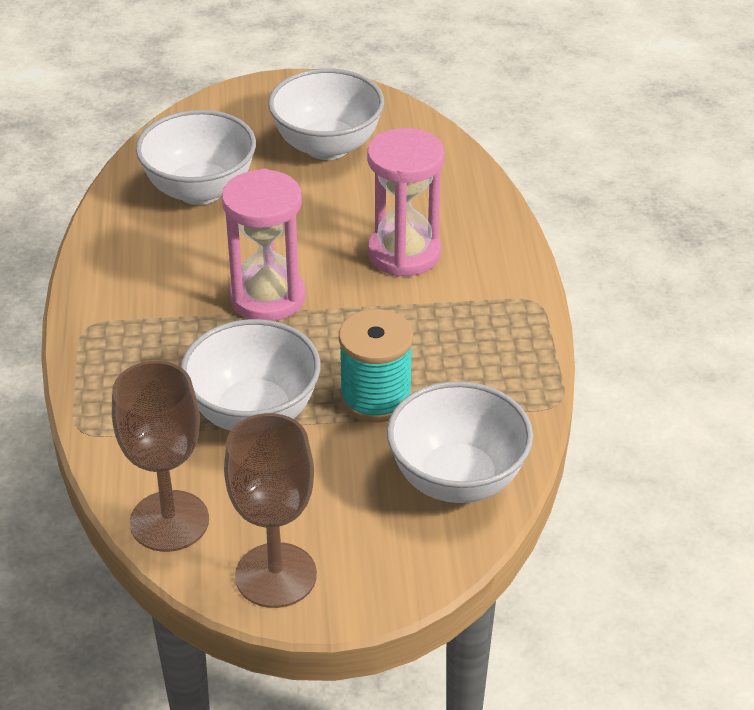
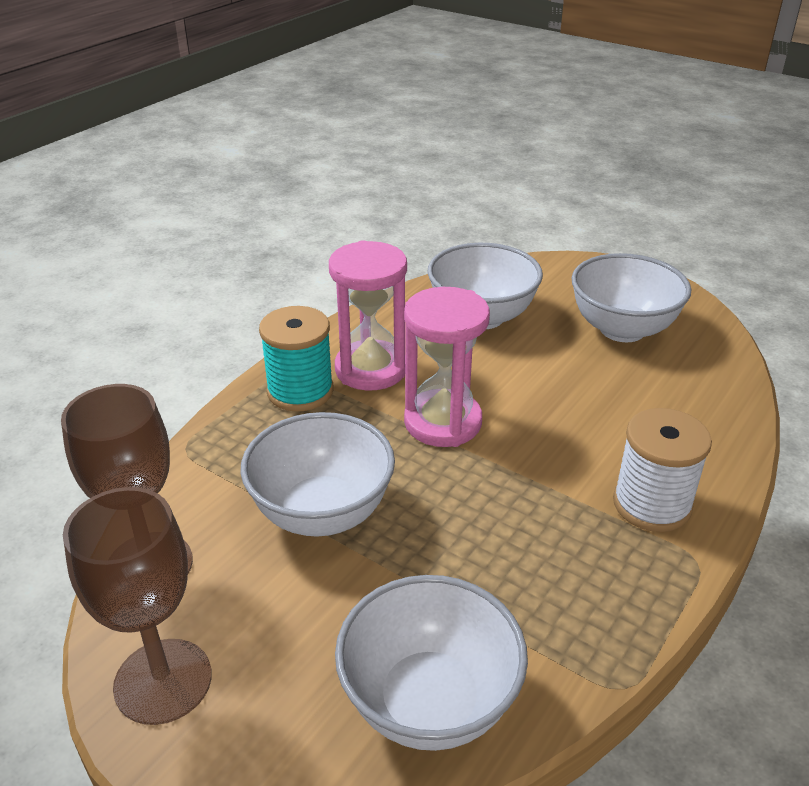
camera: 40 degrees right, 5 degrees down
turquoise spool [339,309,413,422] -> turquoise spool moved to [259,306,334,412]
pink hourglass [367,128,444,277] -> pink hourglass moved to [329,240,407,391]
none -> white spool [613,408,712,532]

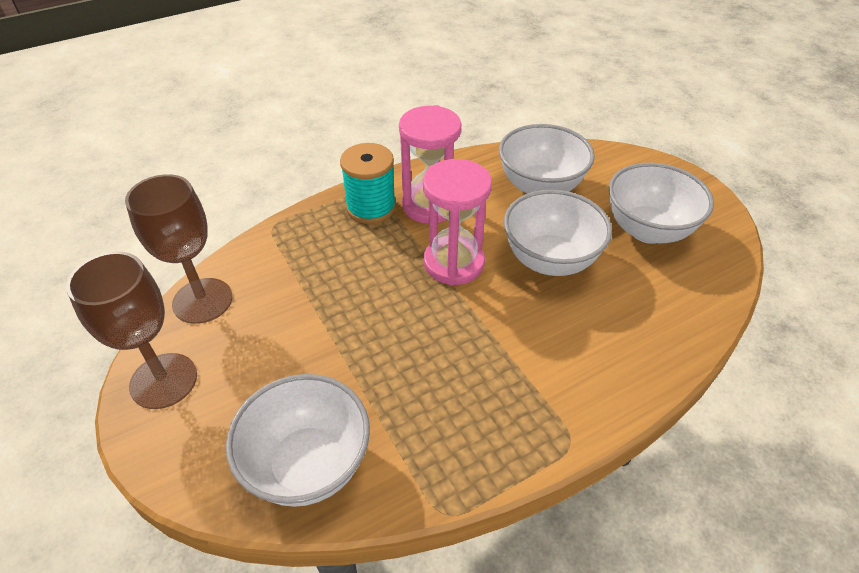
camera: 25 degrees right, 10 degrees up
white bowl [240,412,395,537] -> white bowl moved to [504,190,612,276]
white spool [613,408,712,532] -> none

